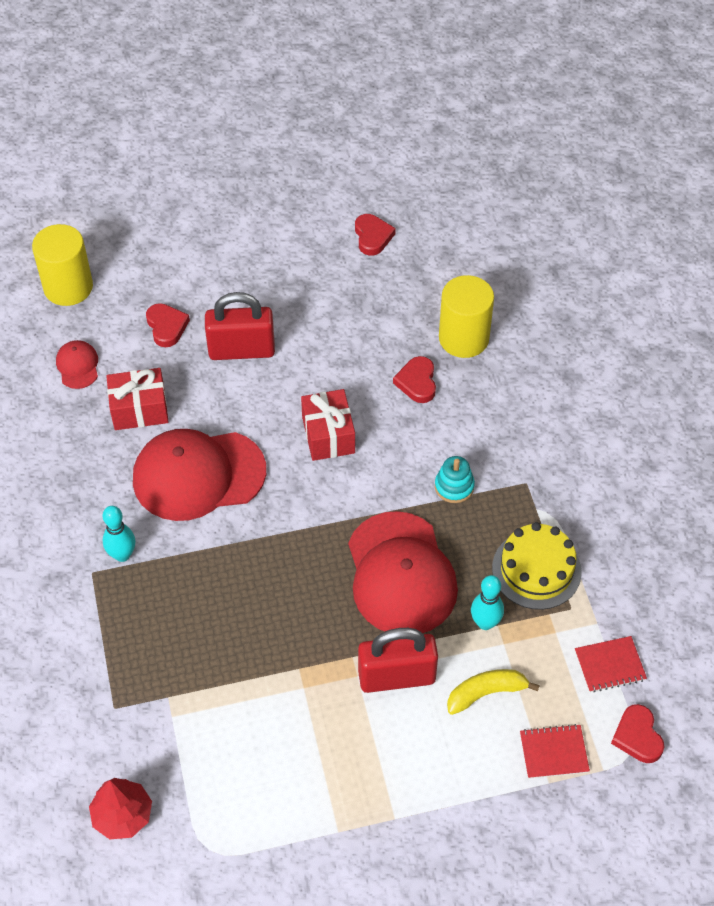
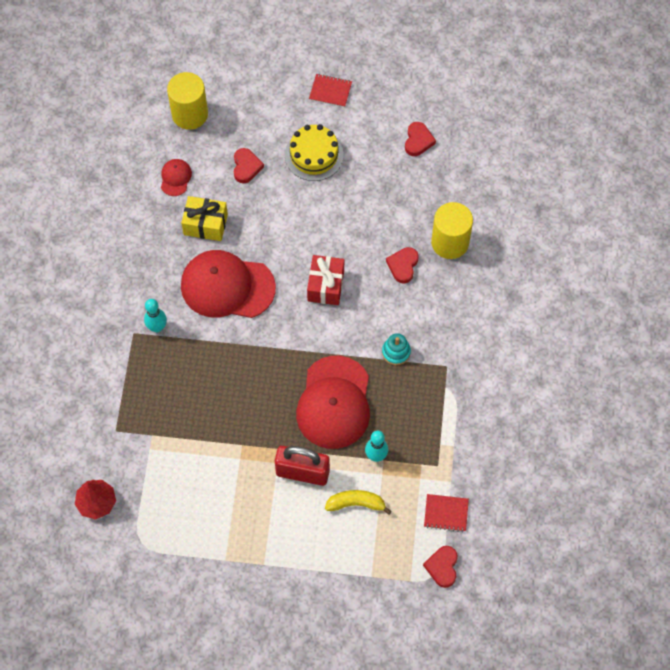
camera: 20 degrees right, 10 degrees up
red gift [106,368,169,430] -> yellow gift [181,196,228,241]
red padlock [205,292,275,360] -> none
yellow cake [492,522,582,610] -> yellow cake moved to [285,124,343,181]
red notebook [520,724,590,779] -> red notebook moved to [309,74,352,107]

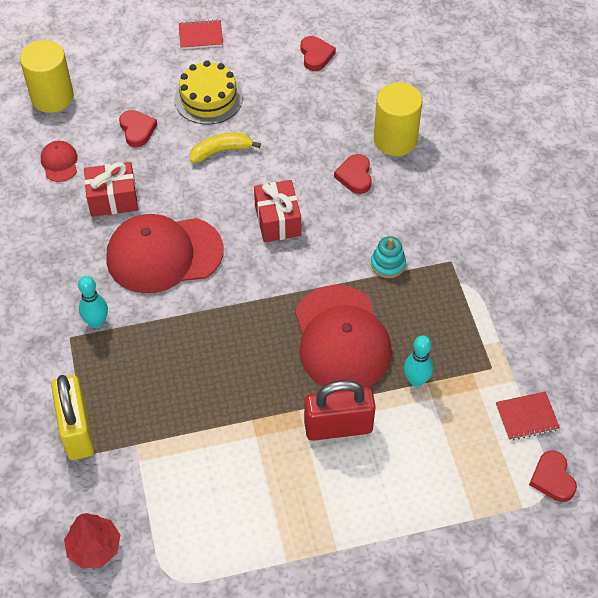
camera: 20 degrees left, 10 degrees down
yellow gift [181,196,228,241] -> red gift [84,162,138,217]
yellow banana [325,490,392,515] -> yellow banana moved to [190,133,261,163]
none -> yellow padlock [51,375,94,460]

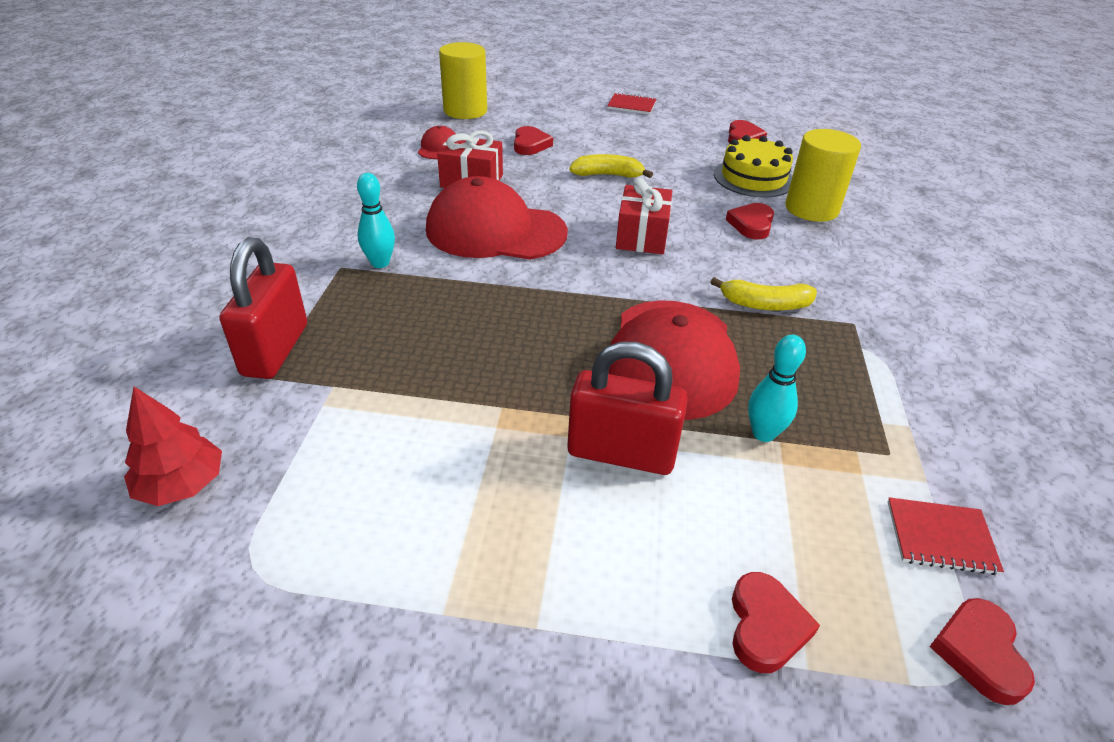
camera: 20 degrees right, 15 degrees down
yellow padlock [51,375,94,460] -> red padlock [219,237,307,379]
yellow cake [174,60,243,125] -> yellow cake moved to [714,135,793,198]
turquoise stacking toy [371,236,406,278] -> yellow banana [710,277,817,311]
none -> red heart [732,572,820,673]

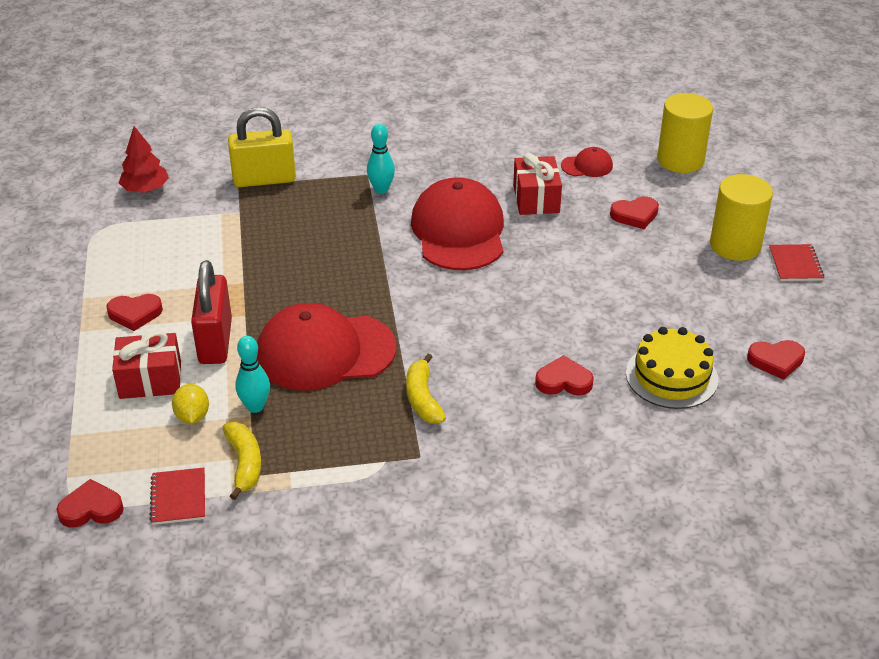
camera: 75 degrees right, 0 degrees up
red padlock [219,237,307,379] -> yellow padlock [228,107,296,187]
yellow banana [569,154,653,178] -> yellow banana moved to [223,422,261,500]
red gift [616,178,672,254] -> red gift moved to [112,330,181,399]
red heart [732,572,820,673] -> red heart moved to [106,294,163,331]
yellow cylinder [785,129,861,222] -> yellow cylinder moved to [710,174,773,261]
none -> yellow lemon [172,384,209,424]

